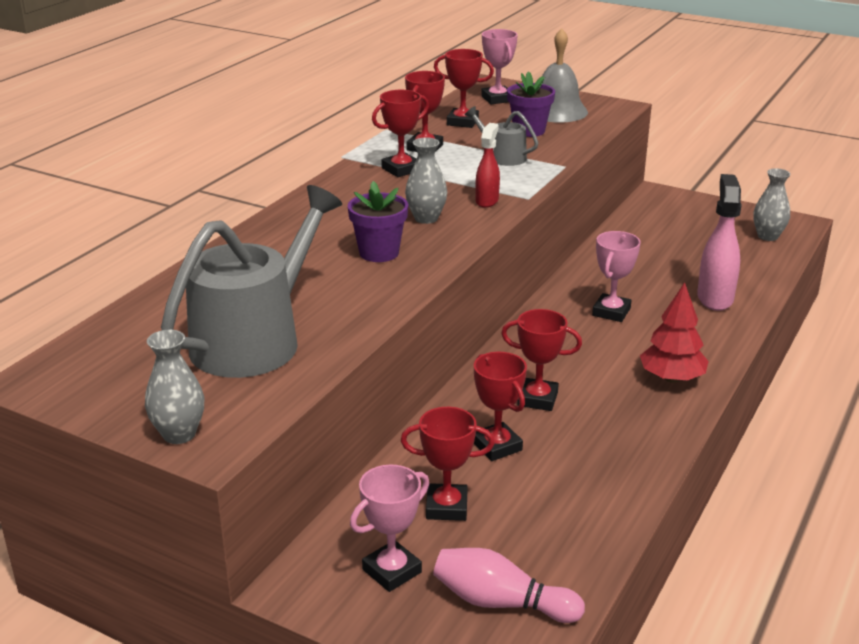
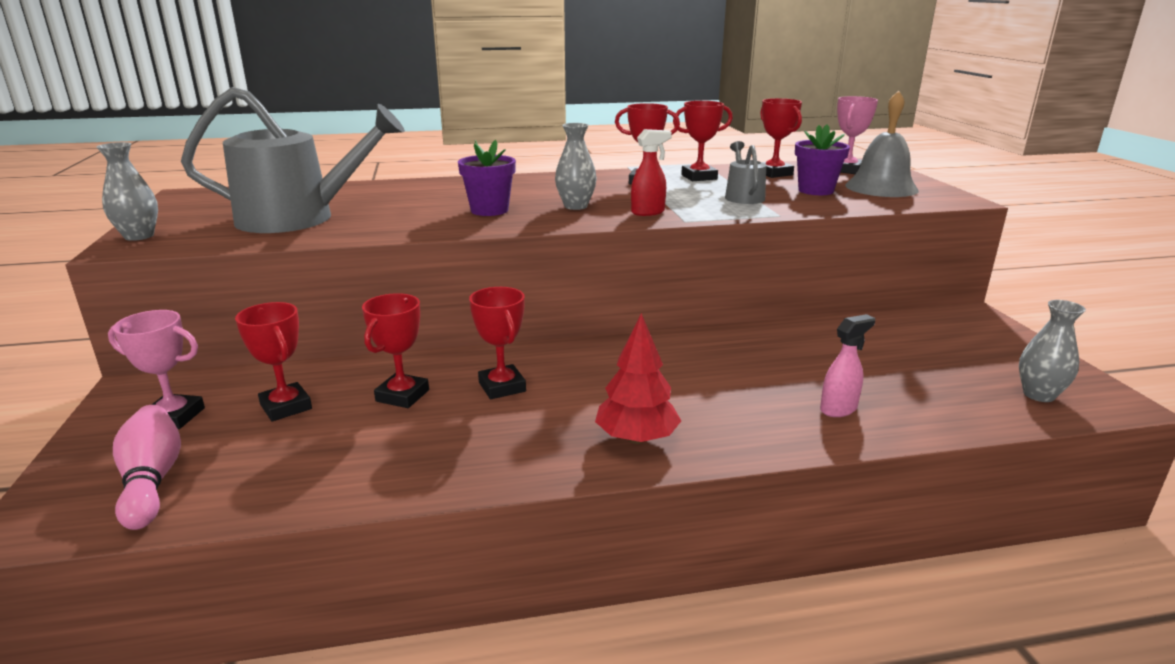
camera: 50 degrees right, 5 degrees down
pink trophy [592,231,641,322] -> none
pink spray bottle [697,174,742,311] -> pink spray bottle [820,314,875,417], size x0.60

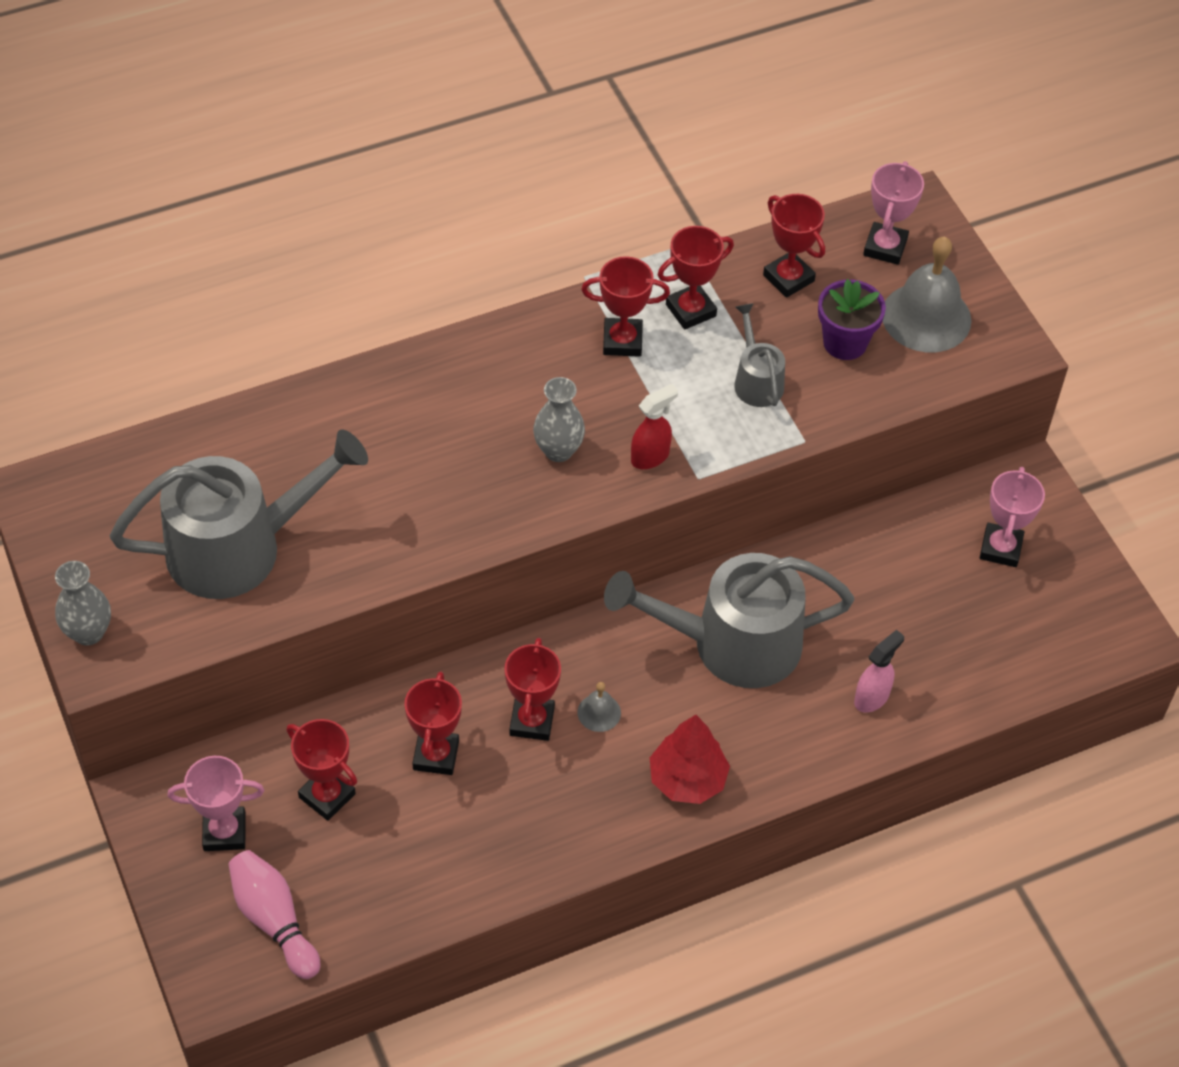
camera: 15 degrees left, 30 degrees up
purple flower pot [458,140,516,216] -> none
red trophy [469,287,526,399] -> red trophy turned 45 degrees clockwise [505,638,561,741]
grey vase [1019,300,1086,402] -> none
none -> grey bell [577,682,621,732]
none -> grey watering can [604,553,854,688]
none -> pink trophy [980,467,1045,567]

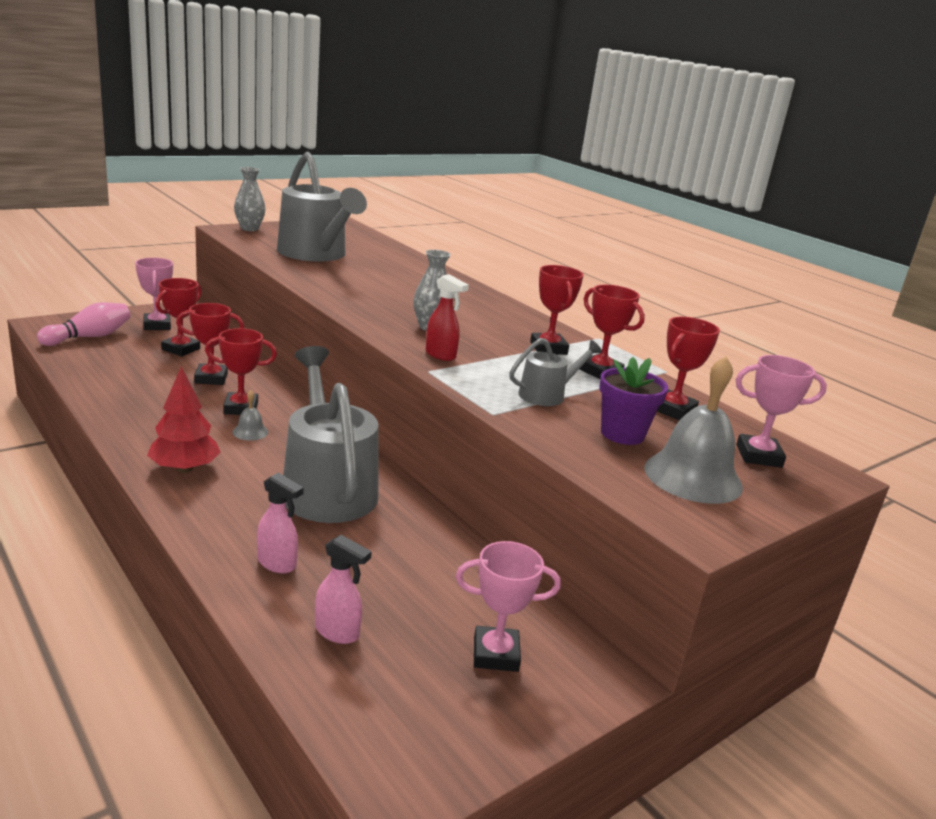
camera: 75 degrees right, 30 degrees down
none -> pink spray bottle [315,535,372,644]

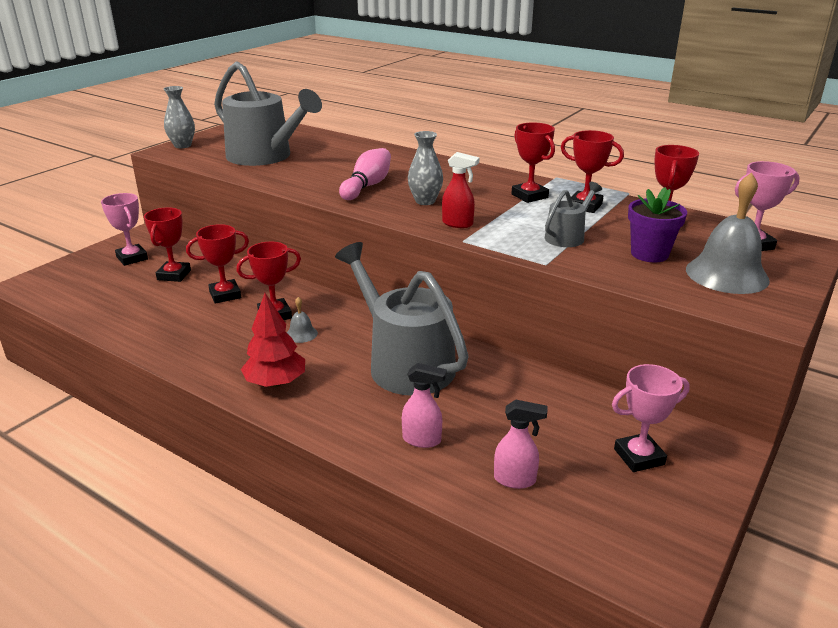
camera: 15 degrees left, 5 degrees up
pink bowling pin [37,302,130,346] -> pink bowling pin moved to [339,148,391,200]

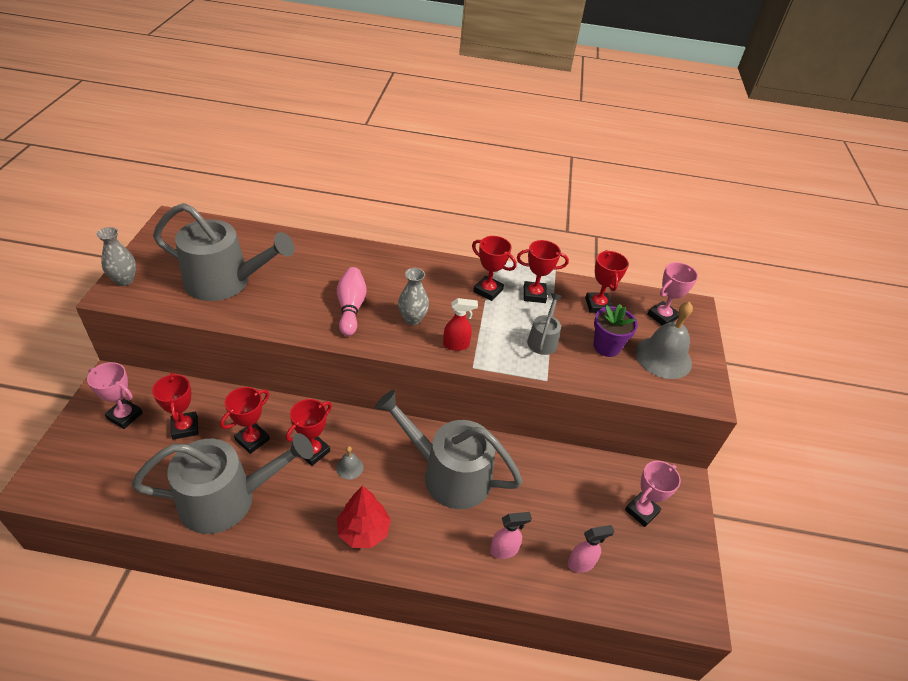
camera: 30 degrees left, 15 degrees up
none -> grey watering can [132,433,314,534]

